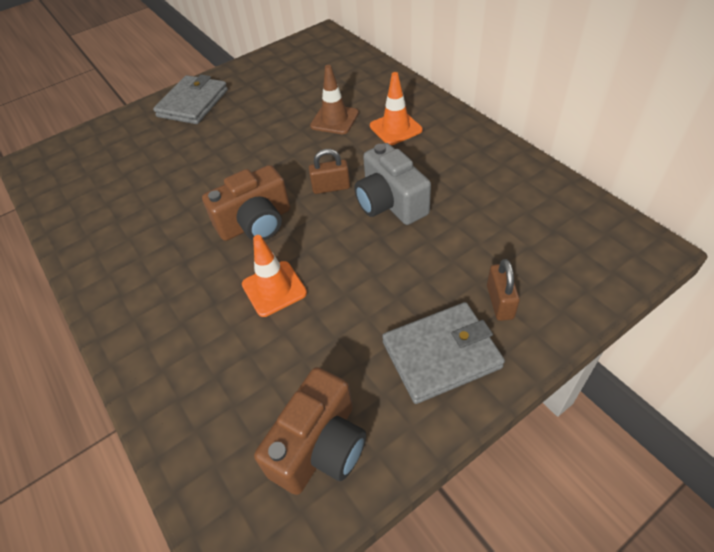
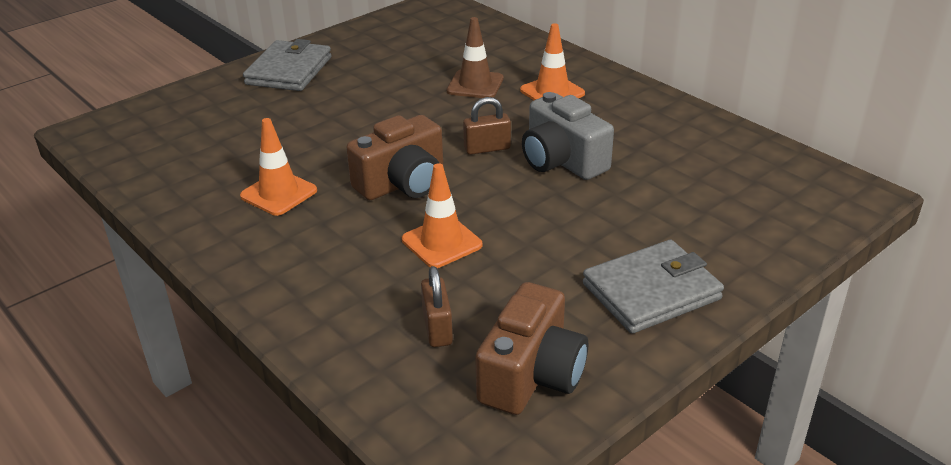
camera: 10 degrees left, 15 degrees down
brown padlock [487,259,520,321] -> brown padlock moved to [421,266,453,347]
none -> orange traffic cone [240,118,317,216]

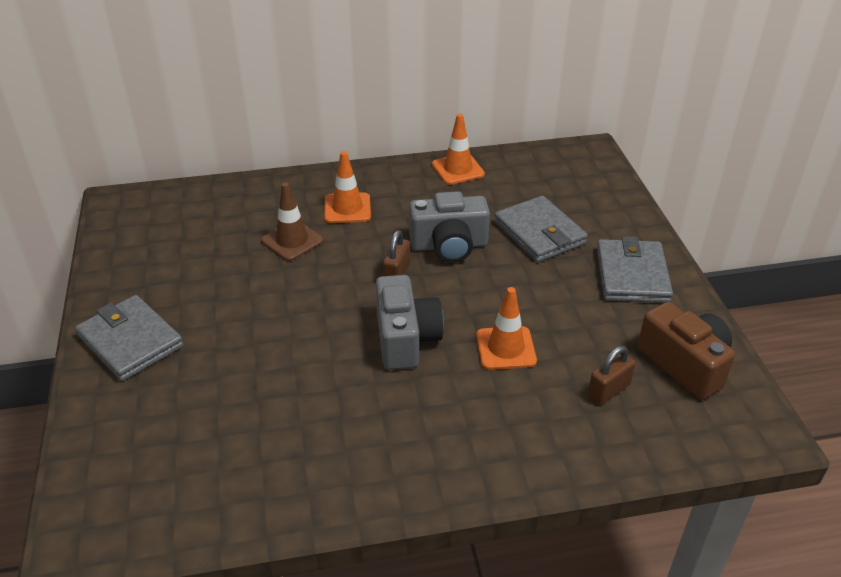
camera: 60 degrees left, 5 degrees up
orange traffic cone [240,118,317,216] -> orange traffic cone moved to [432,114,485,185]
brown camera [346,115,443,200] -> grey camera [375,275,444,370]
brown padlock [421,266,453,347] -> brown padlock turned 60 degrees counterclockwise [588,346,636,405]
none -> grey wallet [494,196,588,262]

